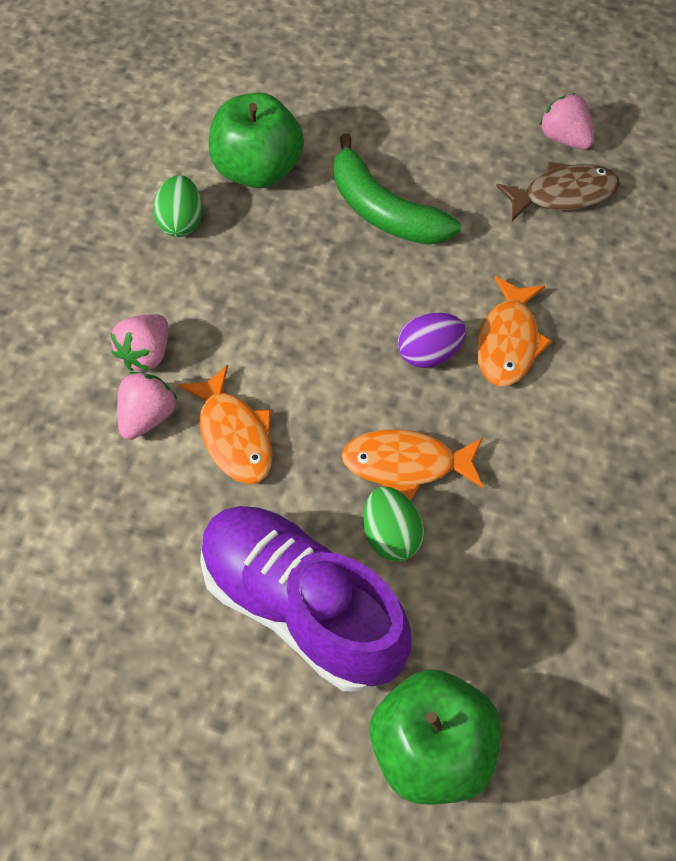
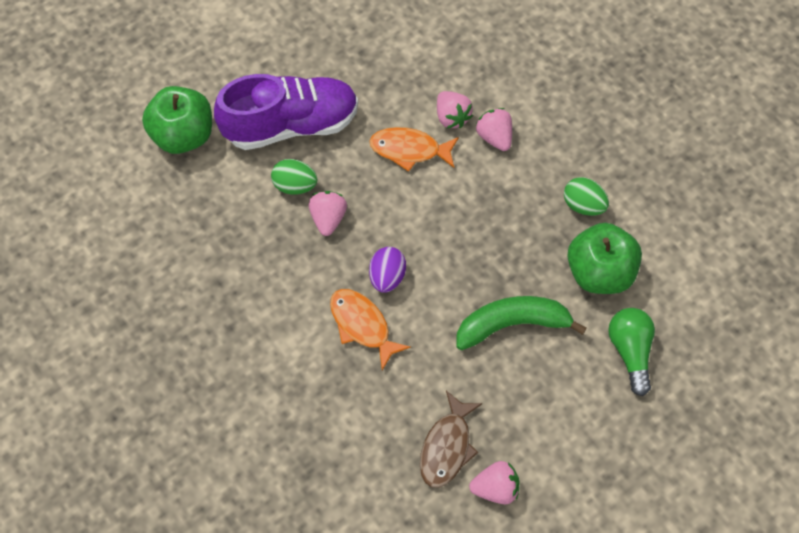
camera: 125 degrees right, 5 degrees up
orange fish [341,429,483,500] -> pink strawberry [309,191,347,236]
none -> green light bulb [608,308,655,396]

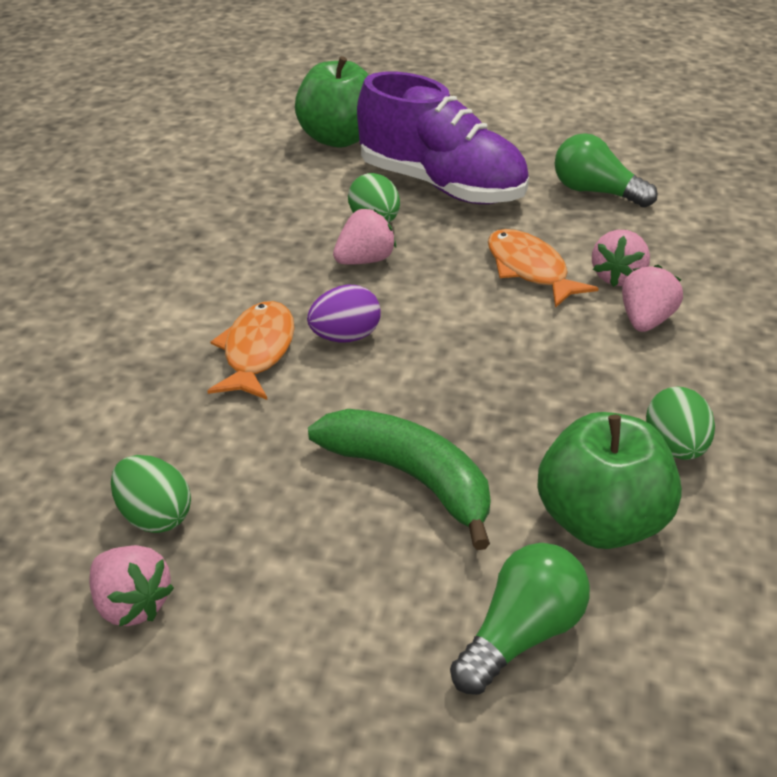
camera: 50 degrees right, 25 degrees down
brown fish [420,391,483,488] -> green egg [111,455,191,533]
none -> green light bulb [555,133,658,207]

